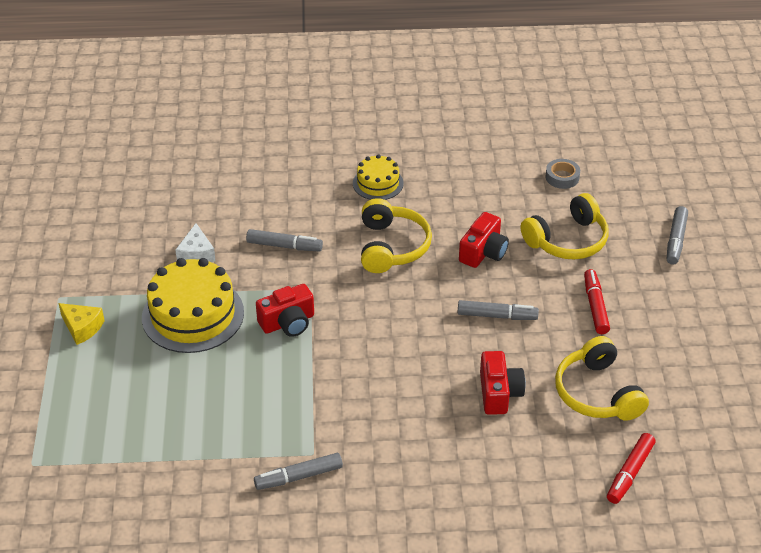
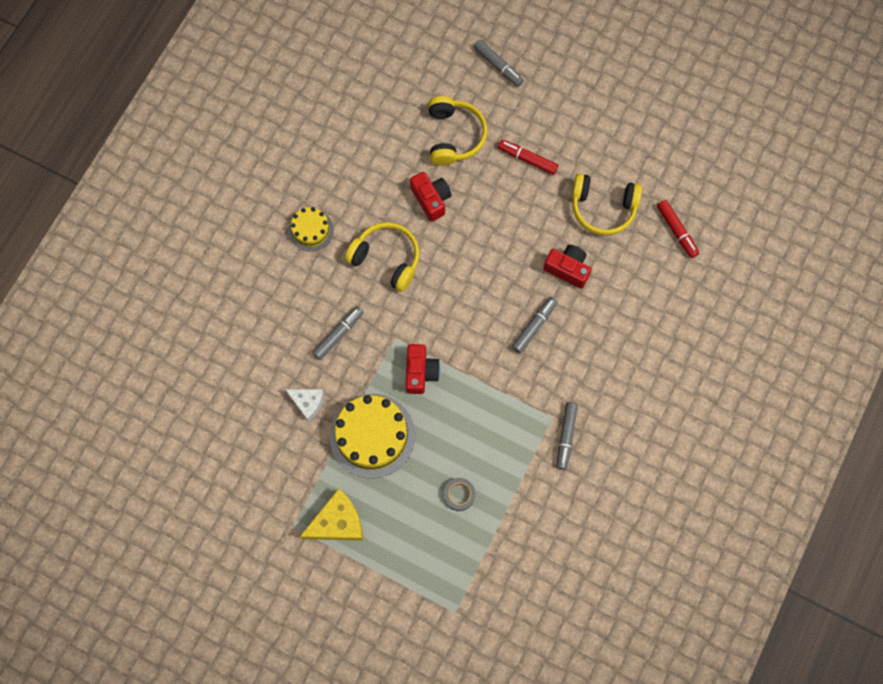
camera: 60 degrees left, 30 degrees up
yellow cheese [58,303,105,345] -> yellow cheese [300,488,363,540], size x1.58
grey marker [457,300,539,320] -> grey marker moved to [512,297,558,353]
grey tape [545,159,580,189] -> grey tape moved to [444,478,476,511]

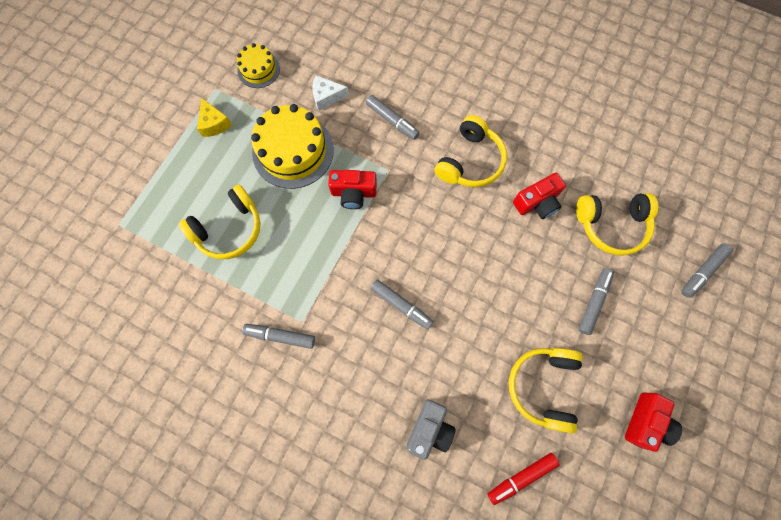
camera: 90 degrees right, 0 degrees up
white cheese [285,389,324,422] -> white cheese turned 60 degrees clockwise [313,75,349,111]
yellow cake [289,207,334,252] -> yellow cake moved to [237,43,280,88]
yellow cheese [300,488,363,540] -> yellow cheese [197,98,232,137], size x0.63
grey tape [444,478,476,511] -> yellow headphones [179,185,261,259]
red marker [498,140,559,175] -> grey marker [578,268,614,335]
red camera [543,245,592,289] -> red camera moved to [625,393,682,452]
none -> grey camera [407,399,456,460]

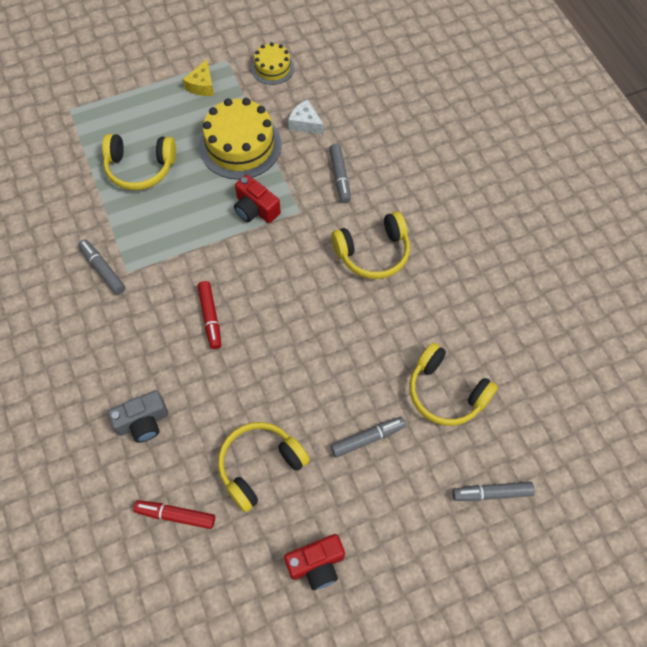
camera: 40 degrees right, 10 degrees down
grey marker [371,279,433,330] -> red marker [198,281,221,349]
red camera [513,173,566,219] -> none

